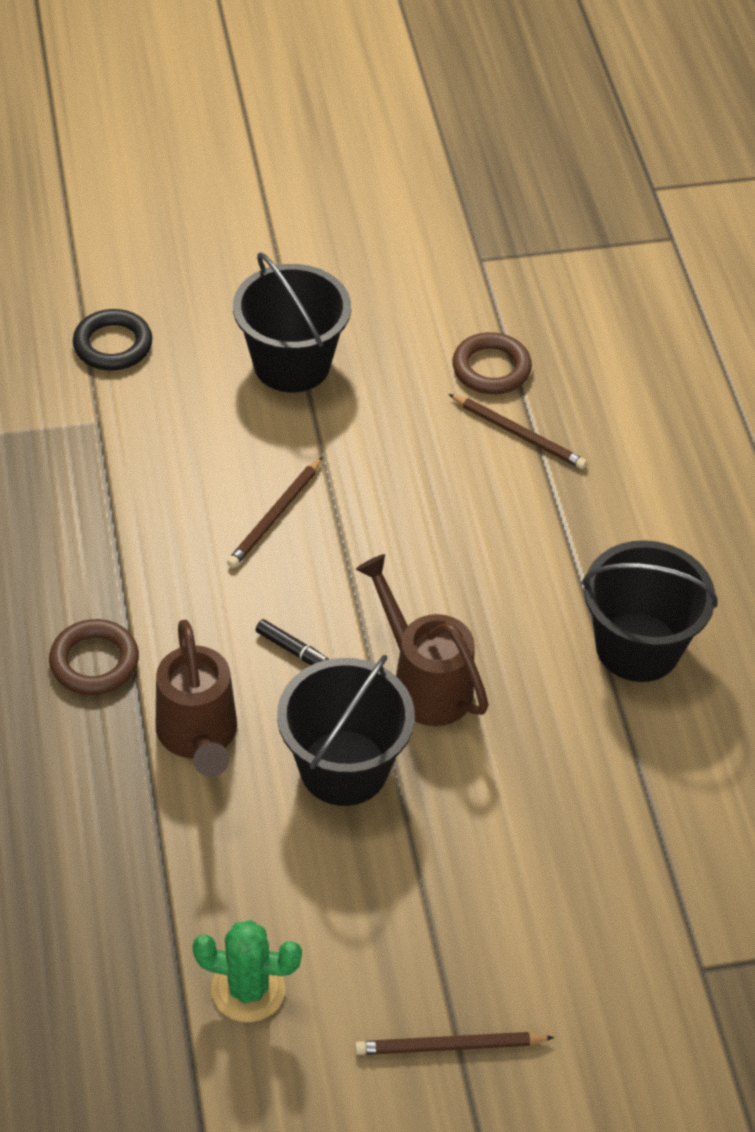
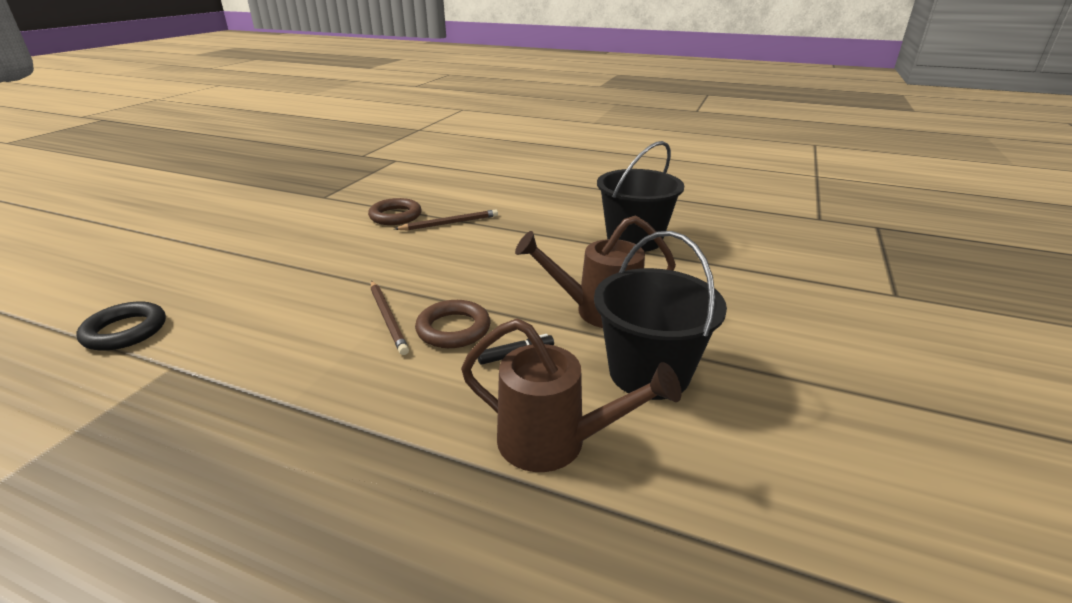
camera: 55 degrees left, 20 degrees down
brown ring [49,619,139,695] -> brown ring moved to [415,300,490,348]
green cactus [192,920,302,1022] -> none
black bucket [233,252,351,393] -> none
brown pencil [355,1032,555,1055] -> none

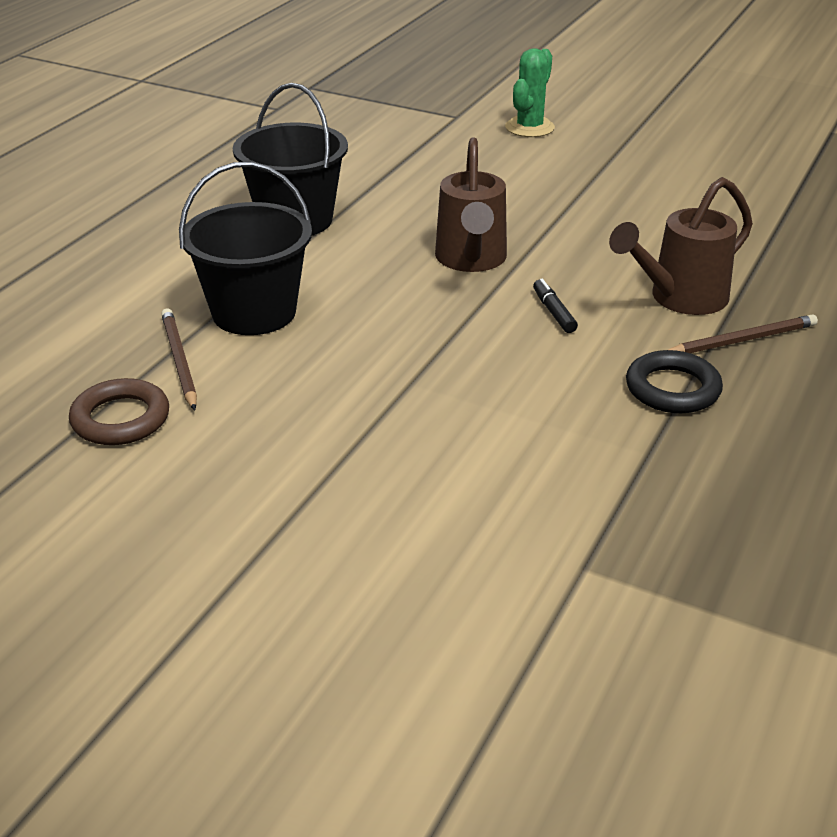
camera: 85 degrees left, 5 degrees up
black ring [77,301,166,351] -> black ring moved to [626,350,723,413]
brown pencil [371,281,409,355] -> brown pencil moved to [668,314,818,353]
brown ring [415,300,490,348] -> none
brown watering can [461,319,682,472] -> brown watering can turned 150 degrees counterclockwise [609,177,753,315]
black bucket [594,231,727,400] -> black bucket moved to [179,162,312,335]
none -> green cactus [505,48,555,137]

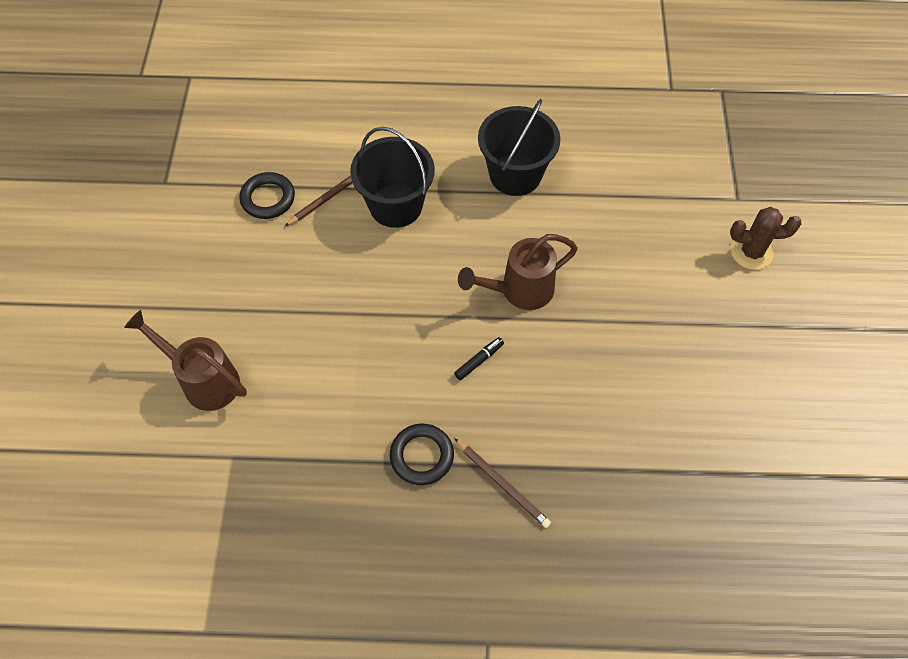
camera: 65 degrees right, 25 degrees up
brown ring [69,378,169,445] -> black ring [239,172,295,219]
green cactus [505,48,555,137] -> brown cactus [730,207,801,270]
brown watering can [609,177,753,315] -> brown watering can moved to [124,310,247,411]

